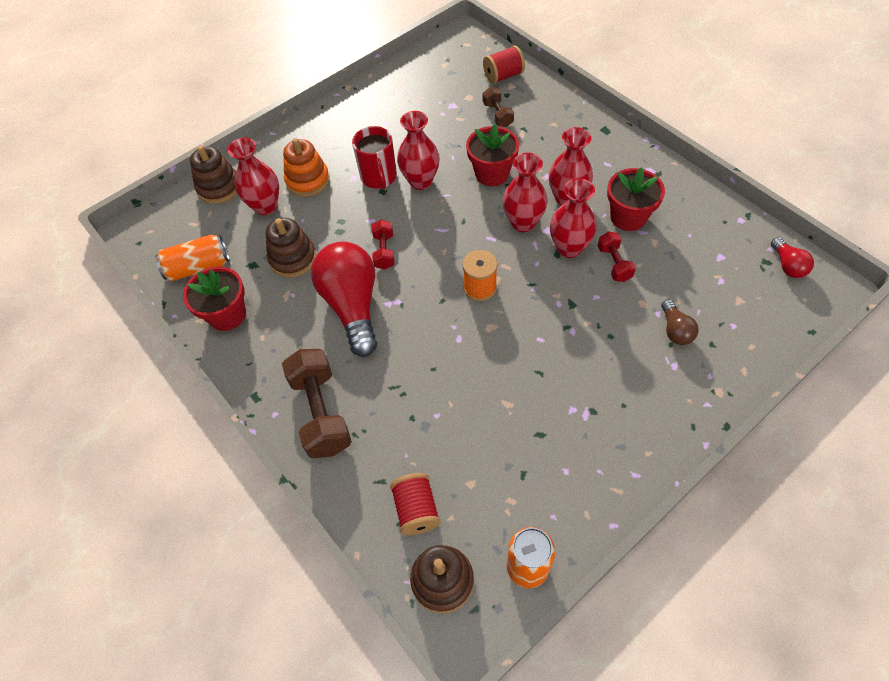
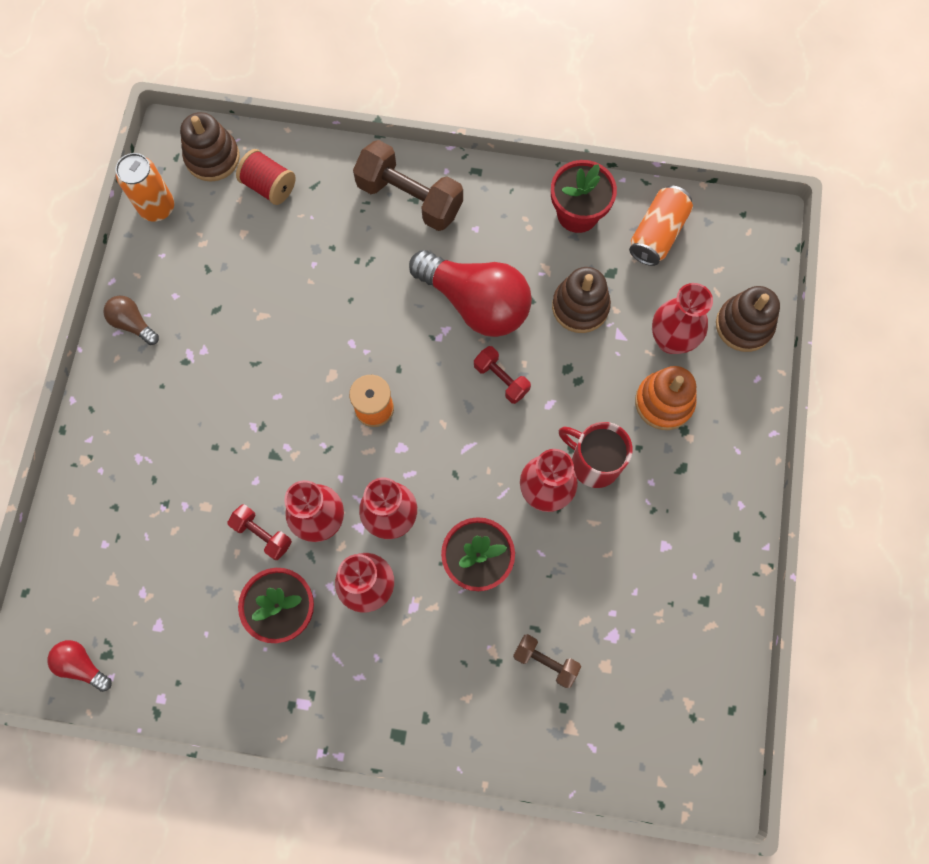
camera: 135 degrees right, 15 degrees up
red spool [483,46,525,84] -> none
brown light bulb [661,299,699,345] -> brown light bulb moved to [103,296,159,345]

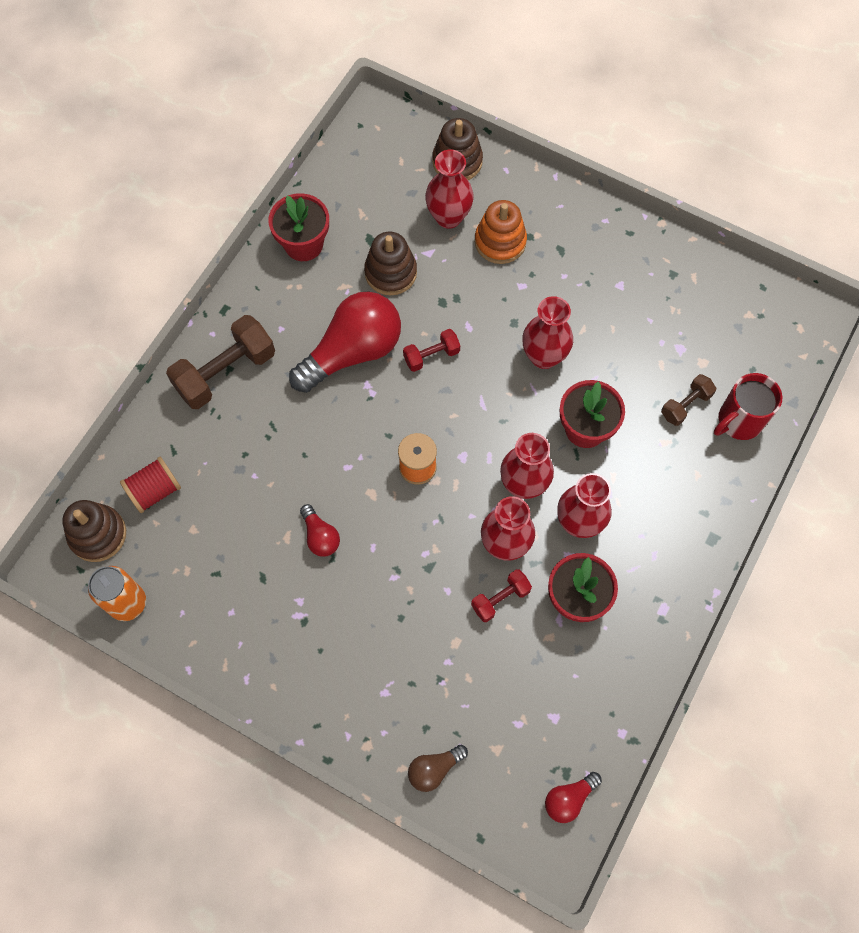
camera: 70 degrees left, 5 degrees down
brown light bulb [103,296,159,345] -> brown light bulb moved to [408,745,468,792]
red mug [559,422,633,488] -> red mug moved to [714,373,782,440]
orange can [629,186,693,266] -> none
none -> red light bulb [300,504,340,557]

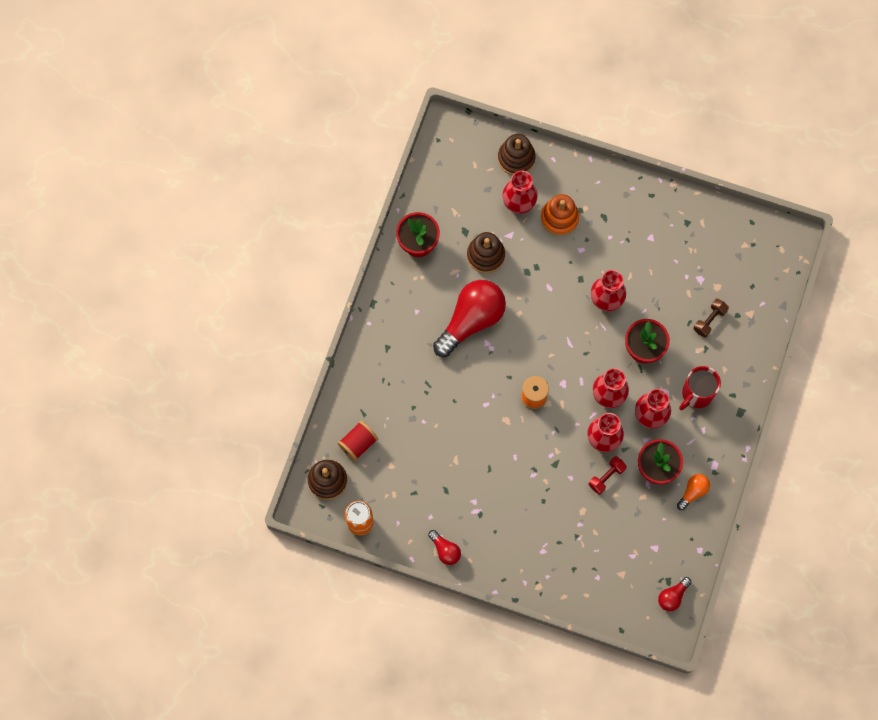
camera: 10 degrees left, 5 degrees up
brown dumbbell [166,315,275,409] -> none
red light bulb [300,504,340,557] -> red light bulb moved to [428,530,461,565]
red dumbbell [403,329,460,372] -> none
brown light bulb [408,745,468,792] -> none
red mug [714,373,782,440] -> red mug moved to [679,366,721,410]
none -> orange light bulb [677,474,710,510]

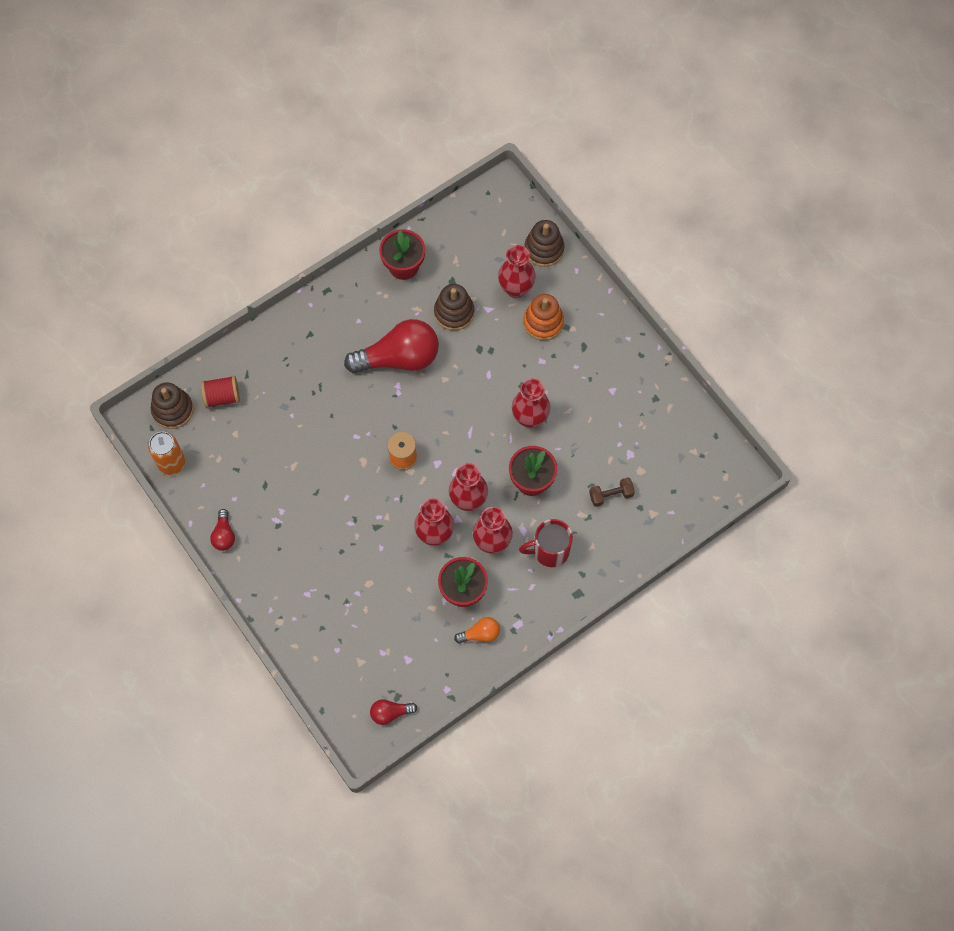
camera: 35 degrees right, 5 degrees down
red dumbbell [589,456,627,495] -> none

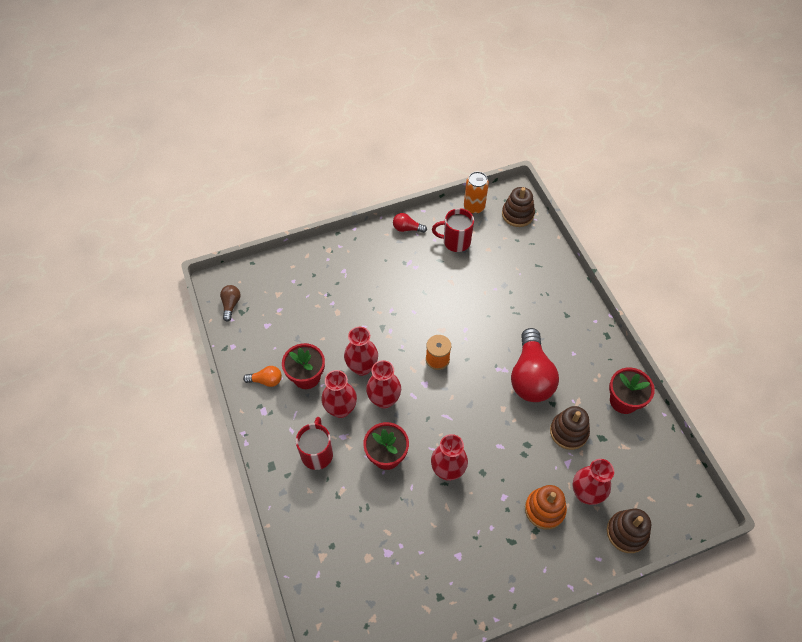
camera: 105 degrees right, 10 degrees down
red spool [201,376,240,408] -> none
red light bulb [370,699,417,725] -> brown light bulb [220,285,241,322]
orange light bulb [454,617,500,643] -> orange light bulb turned 90 degrees counterclockwise [243,366,282,387]
brown dumbbell [589,477,635,507] -> none
none -> red mug [432,208,474,252]

